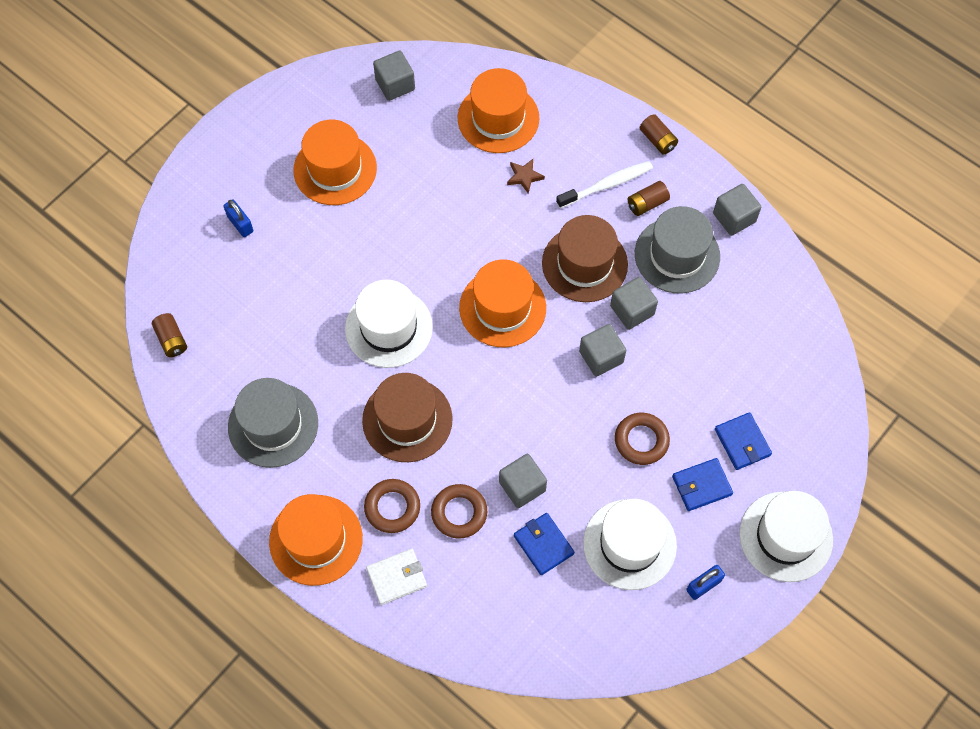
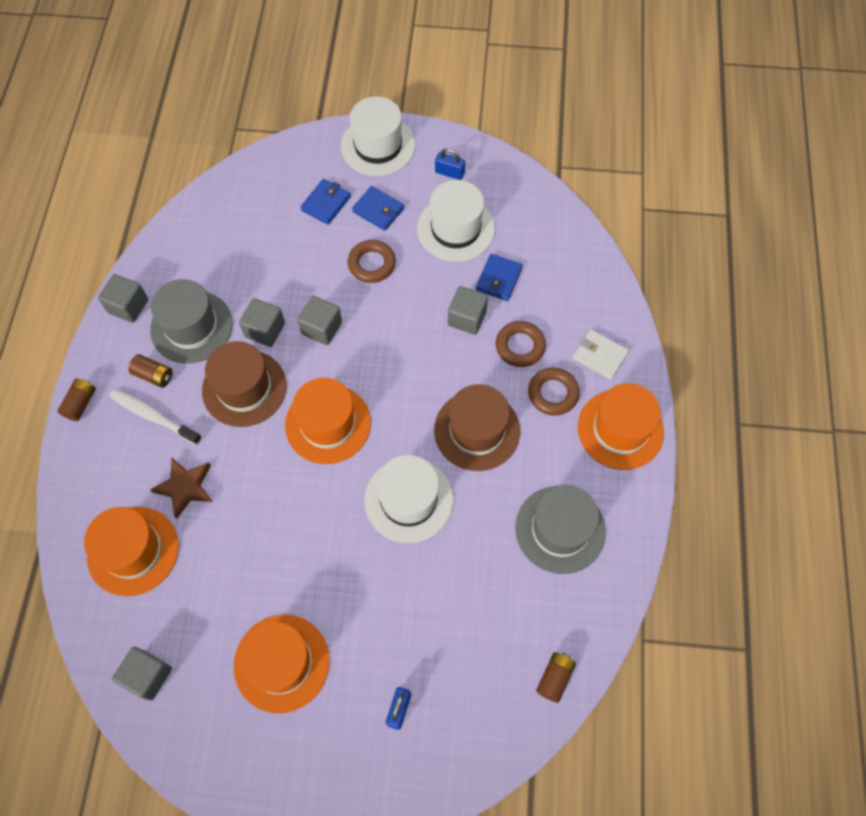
camera: 125 degrees left, 0 degrees up
brown star [507,159,545,194] -> brown star [150,457,213,519], size x1.55

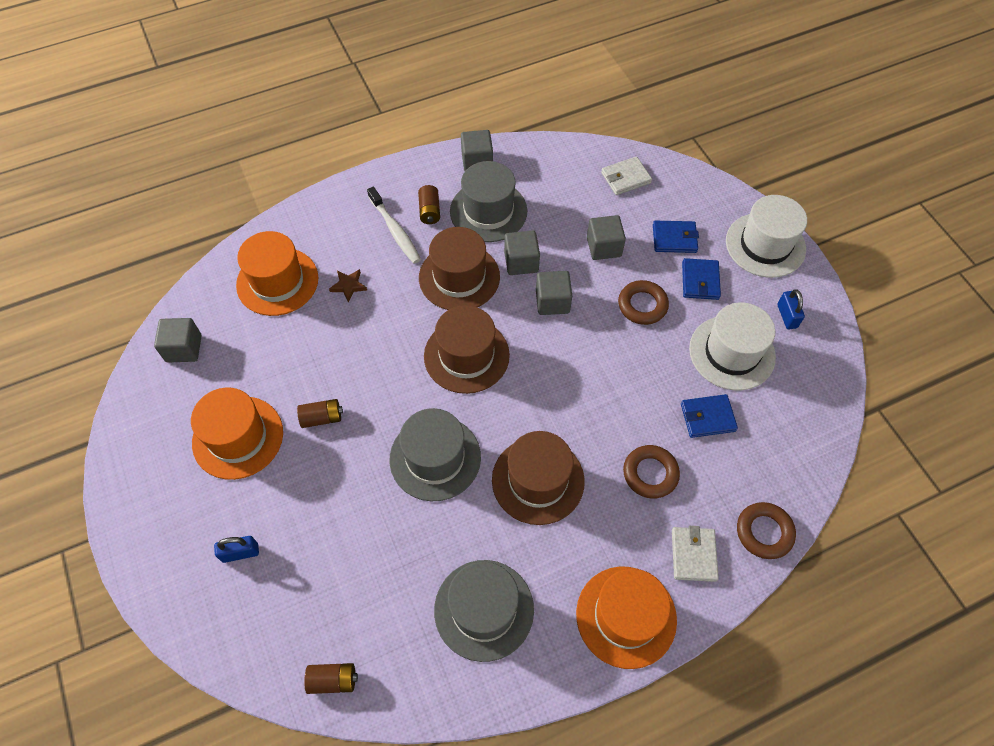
camera: 60 degrees right, 5 degrees down
brown battery [57,379,96,421] -> brown battery moved to [297,399,343,428]
white toothbrush [109,389,202,445] -> white toothbrush turned 150 degrees clockwise [367,187,421,264]
brown star [150,457,213,519] -> brown star [329,269,367,302], size x0.65
orange hat [285,378,371,464] -> brown hat [424,305,510,394]
white hat [364,455,453,543] -> grey hat [390,408,481,501]
grey cube [448,286,488,335] -> grey cube moved to [587,215,626,260]
brown ring [528,368,580,416] -> brown ring moved to [737,502,796,559]
none -> white wallet [601,156,652,195]

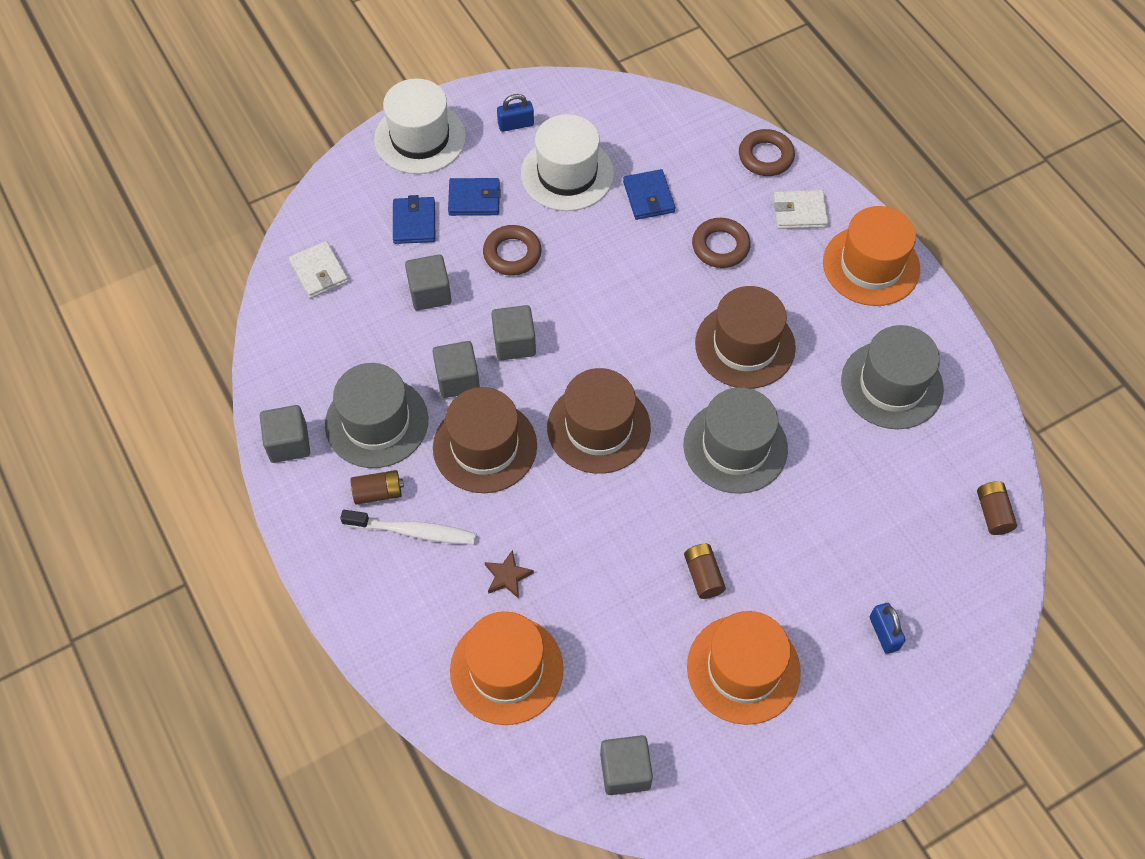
camera: 95 degrees left, 0 degrees up
white toothbrush [367,187,421,264] -> white toothbrush turned 45 degrees clockwise [340,510,476,545]

